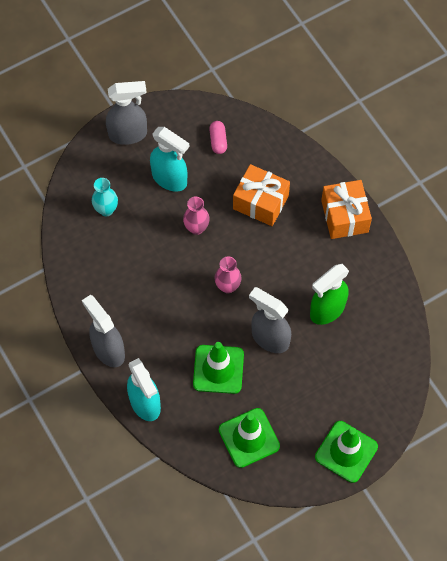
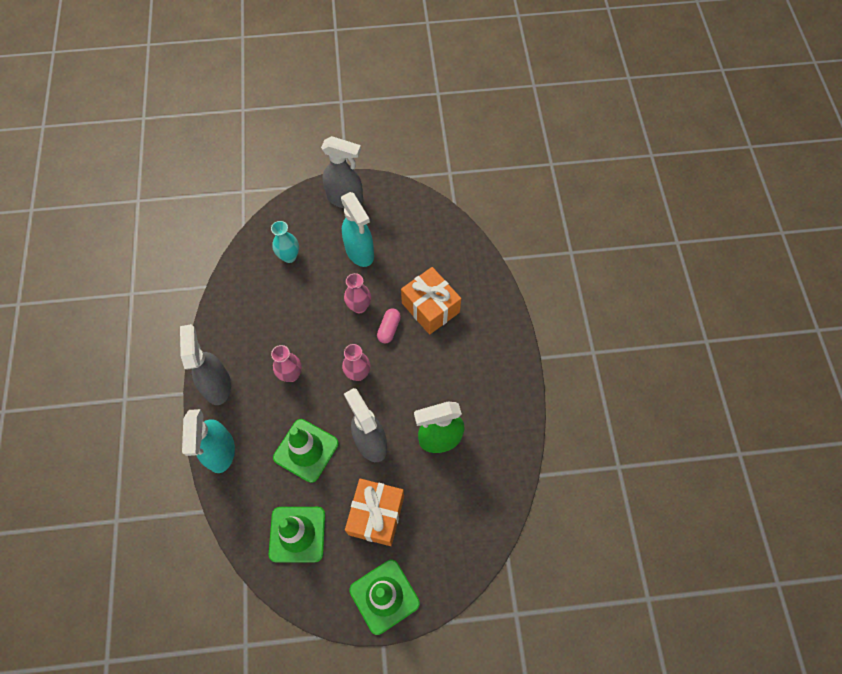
camera: 25 degrees right, 0 degrees up
pink capsule [209,121,227,154] -> pink capsule moved to [377,308,401,343]
orange gift [321,180,372,239] -> orange gift moved to [345,479,404,546]
none -> pink vase [271,345,302,382]

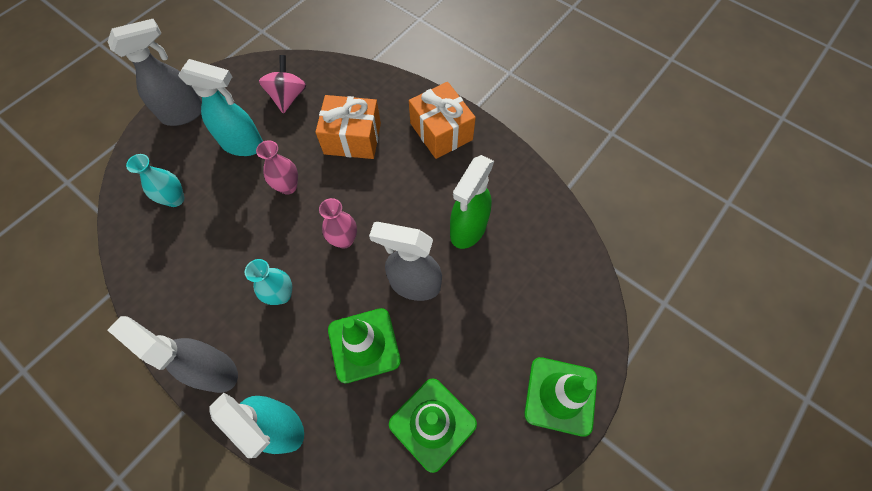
camera: 45 degrees left, 0 degrees up
pink vase [271,345,302,382] -> turquoise vase [245,259,292,305]
orange gift [345,479,404,546] -> orange gift moved to [409,82,476,159]
pink capsule [377,308,401,343] -> none
none -> pink spinning top [259,55,306,114]

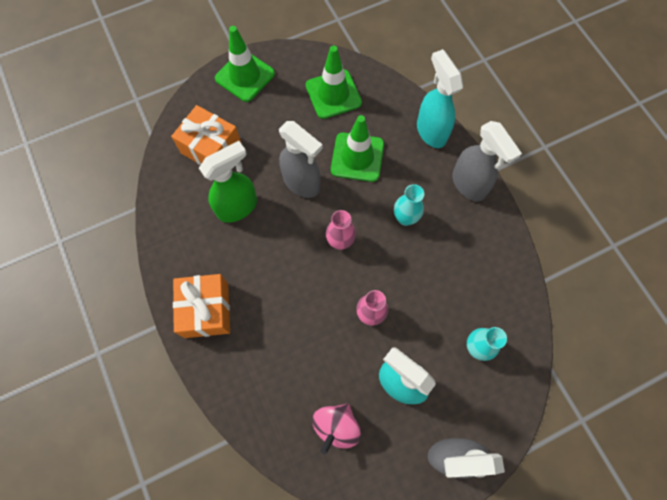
camera: 155 degrees left, 5 degrees up
orange gift [315,95,381,159] -> orange gift moved to [171,105,242,165]

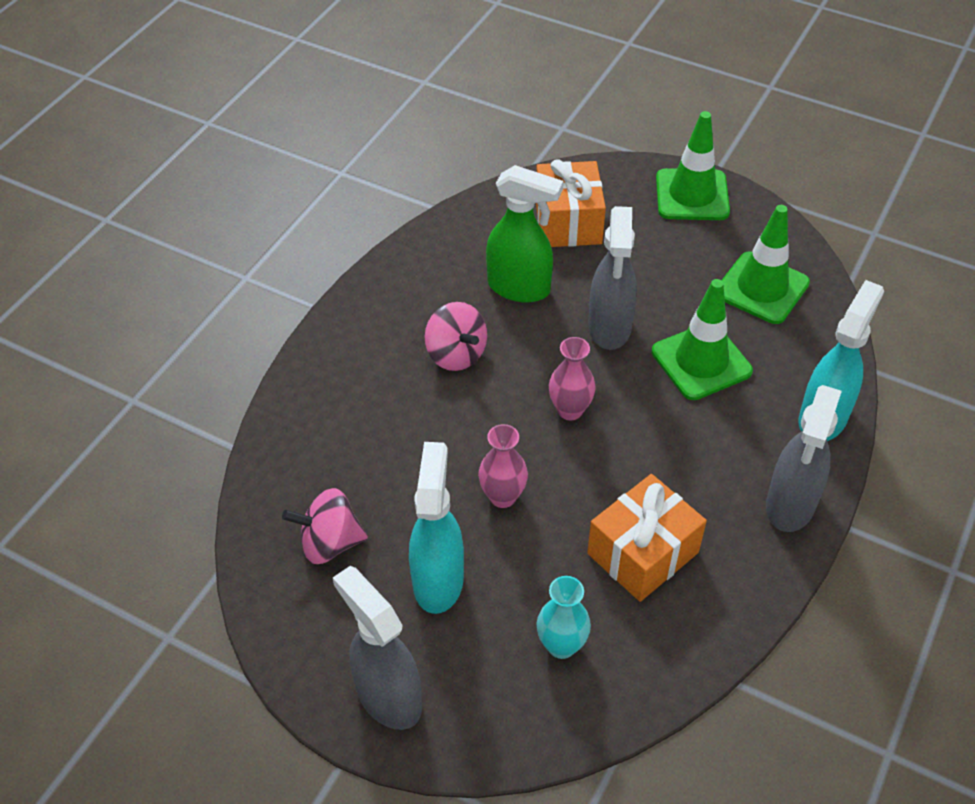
camera: 55 degrees right, 20 degrees down
orange gift [173,274,230,338] -> orange gift moved to [587,474,707,602]
turquoise vase [394,184,424,226] -> none
none -> pink spinning top [425,302,487,371]

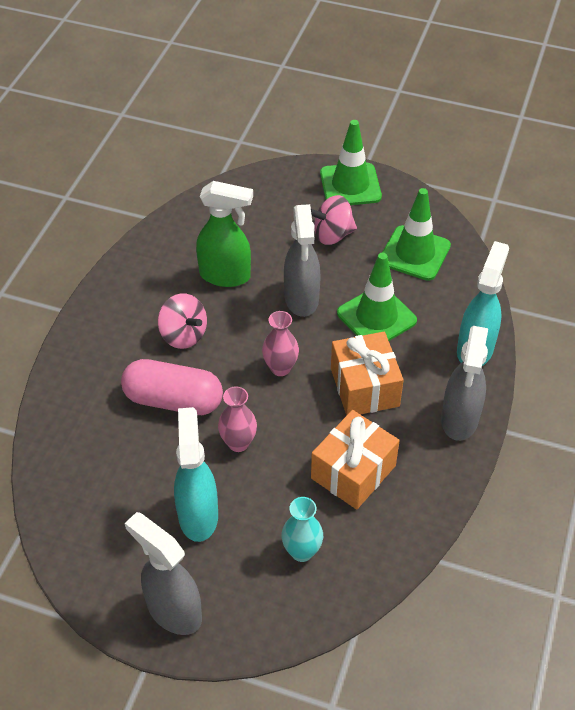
camera: 10 degrees left, 0 degrees up
pink spinning top [282,488,368,564] -> pink spinning top moved to [311,195,357,245]
orange gift [536,159,606,247] -> orange gift moved to [331,332,404,416]
none -> pink capsule [121,359,223,415]

